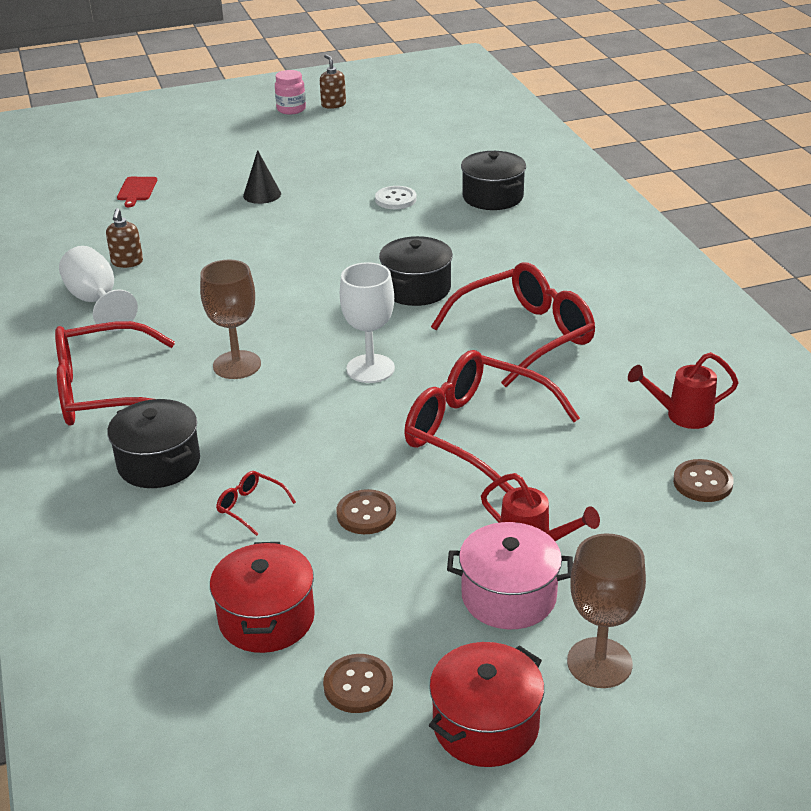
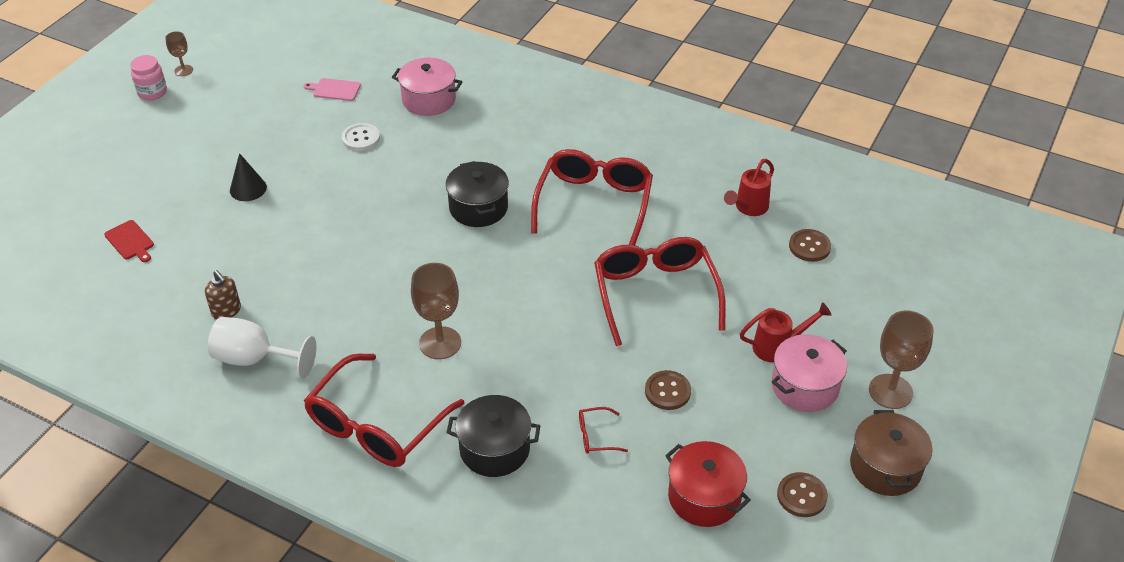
camera: 45 degrees left, 10 degrees up
brown soap dispenser [320,55,346,109] -> brown goblet [165,31,193,76]
white goblet [340,262,395,383] -> none
red glasses [404,350,580,493] -> red glasses turned 90 degrees clockwise [594,237,726,346]
red pot [429,642,544,767] -> brown pot [850,410,932,496]
black pot [461,151,526,210] -> pink pot [392,58,462,116]
none -> pink cutting board [304,78,361,101]

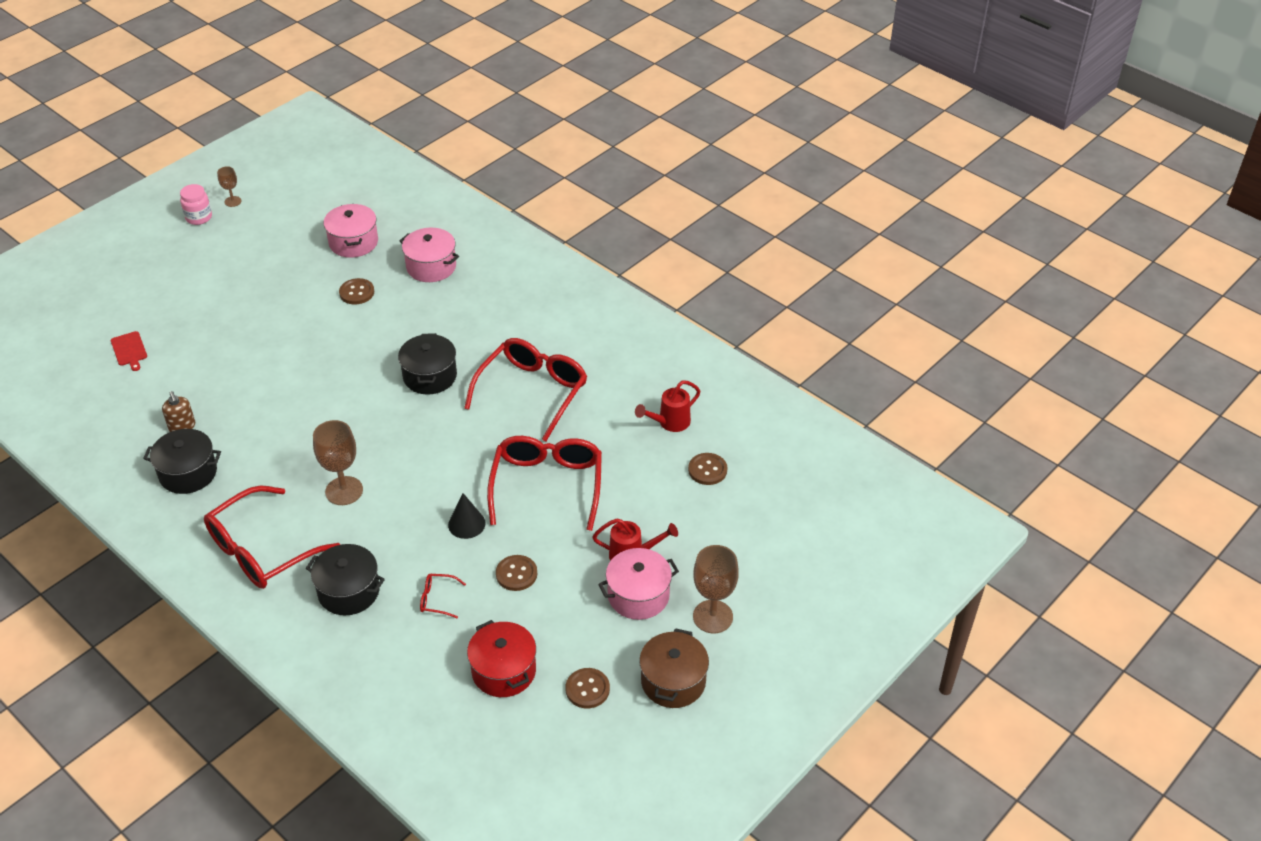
camera: 15 degrees right, 0 degrees up
white goblet [208,317,316,379] -> black pot [143,429,221,494]
black cone [230,153,267,201] -> black cone moved to [448,493,486,539]
pink cutting board [304,78,361,101] -> pink pot [324,204,378,258]
white button [342,123,380,151] -> brown button [339,278,374,305]

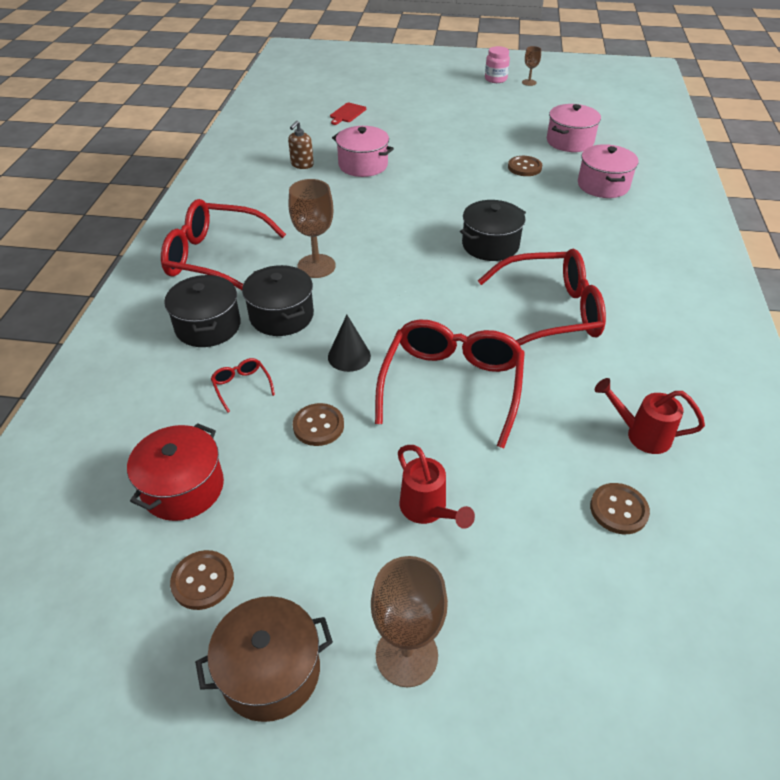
camera: 55 degrees right, 0 degrees up
black pot [143,429,221,494] -> black pot moved to [242,265,314,336]
red glasses [487,436,602,531] -> red glasses turned 45 degrees counterclockwise [375,319,525,448]
pink pot [598,548,679,620] -> pink pot moved to [332,126,394,177]

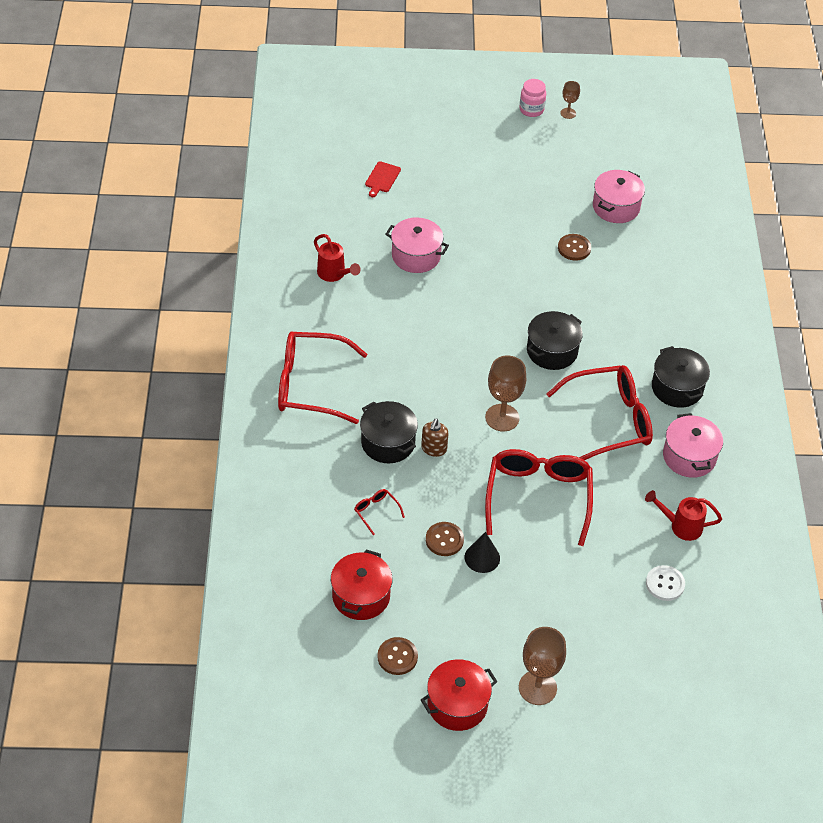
camera: 10 degrees left, 5 degrees up
black pot [164,275,241,347] -> black pot moved to [652,346,710,408]
brown pot [195,596,333,722] -> red pot [421,659,497,731]
brown soap dispenser [288,121,314,169] -> brown soap dispenser moved to [421,418,448,457]
brown goblet [289,179,336,278] -> brown goblet moved to [485,356,526,431]
black cone [328,315,371,372] -> black cone moved to [465,532,500,573]
red watering can [398,445,475,529] -> red watering can moved to [314,234,361,282]
pink pot [578,144,638,198] -> pink pot moved to [663,413,723,478]
brown button [590,483,650,534] -> white button [646,565,685,601]

